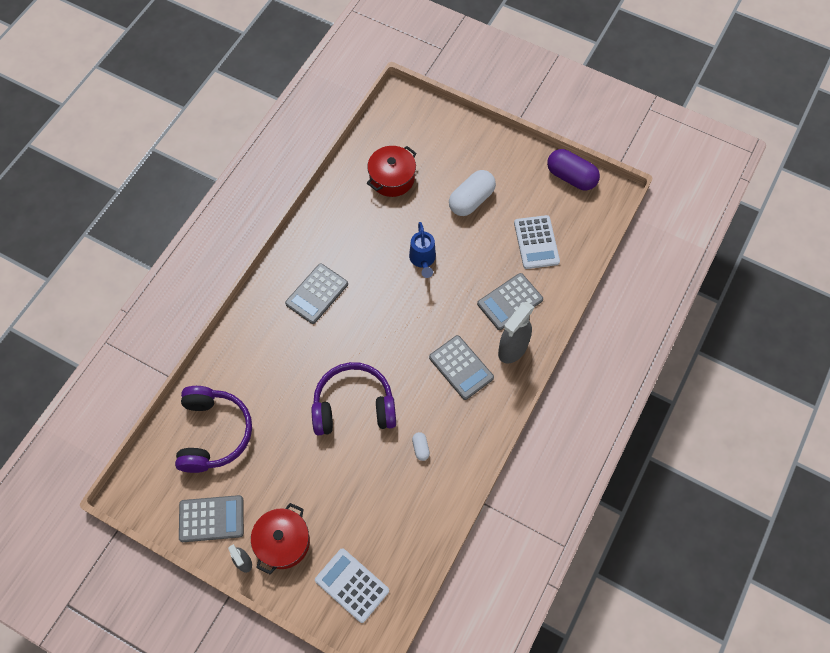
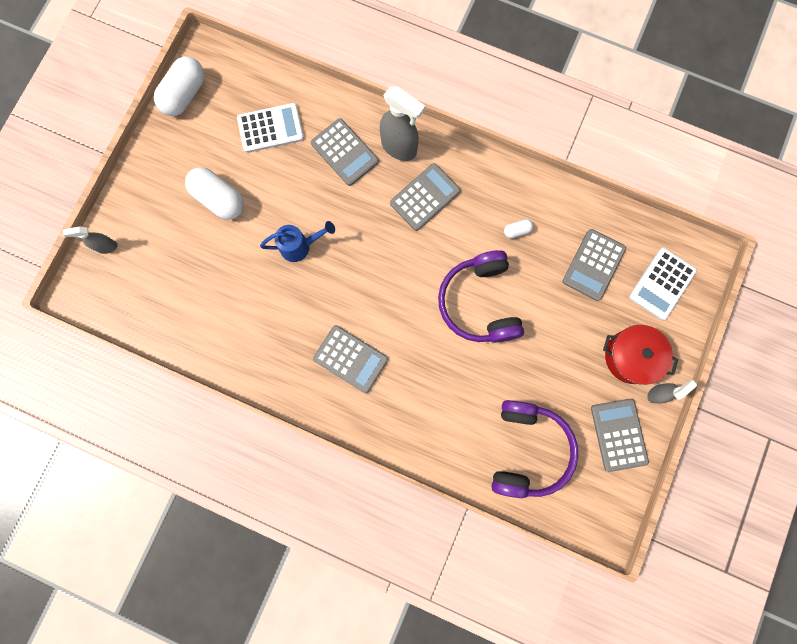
camera: 95 degrees left, 15 degrees up
purple headphones [175,386,252,473] -> purple headphones turned 105 degrees clockwise [492,400,578,498]
red pot [367,146,417,197] -> none
purple capsule [547,149,600,190] -> white capsule [154,56,205,116]
none -> grey spray bottle [63,226,117,254]
none -> grey calculator [562,229,626,301]

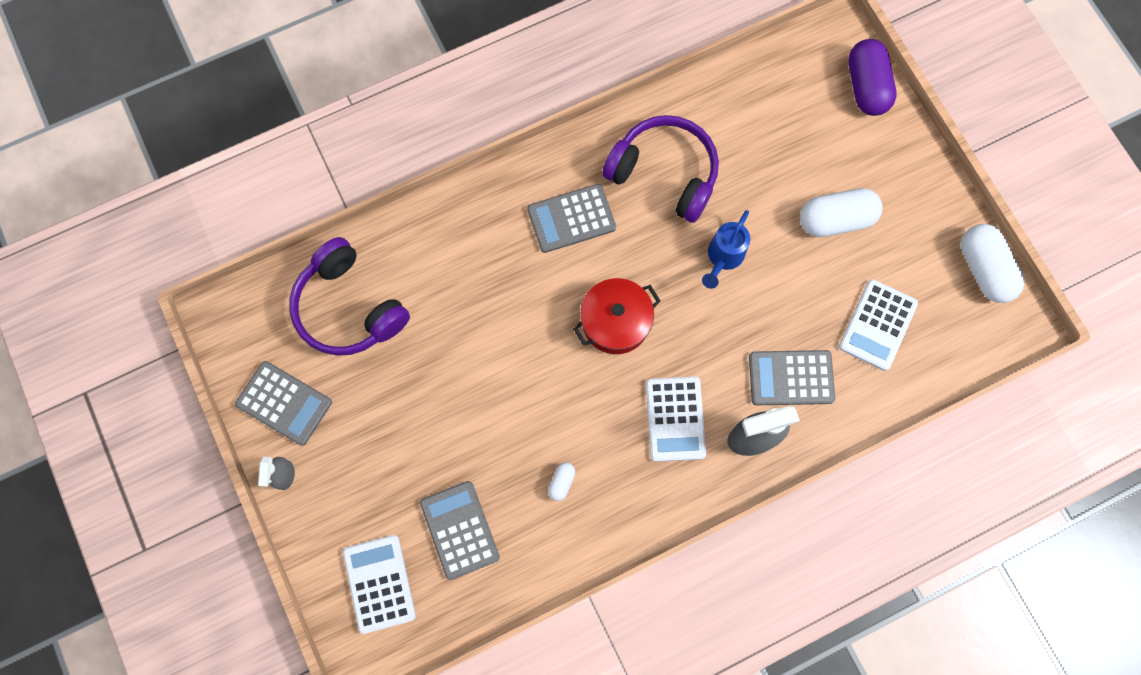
camera: 130 degrees right, 5 degrees down
grey spray bottle [63,226,117,254] -> purple capsule [848,39,897,116]
grey calculator [390,163,461,231] -> white calculator [646,377,706,462]
purple headphones [438,250,524,343] -> purple headphones moved to [602,115,719,223]
red pot [603,325,678,385] -> red pot moved to [573,278,661,354]

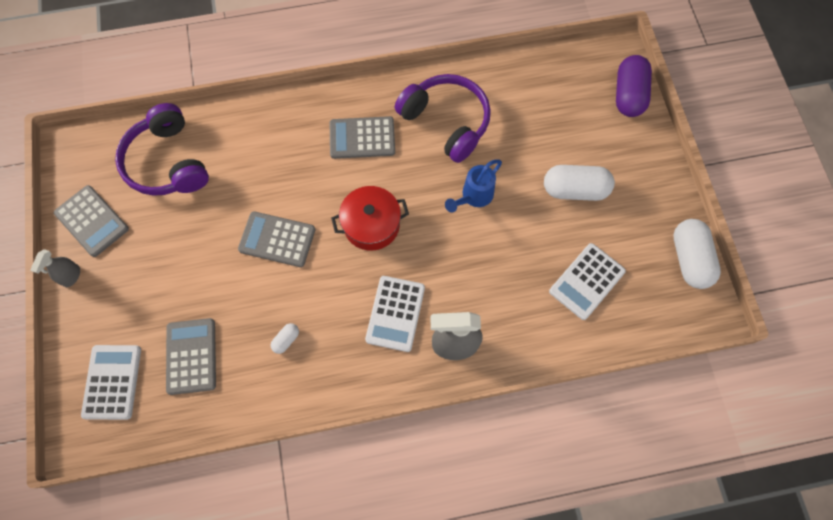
camera: 15 degrees right, 5 degrees down
grey calculator [749,350,835,405] -> grey calculator moved to [238,211,315,267]

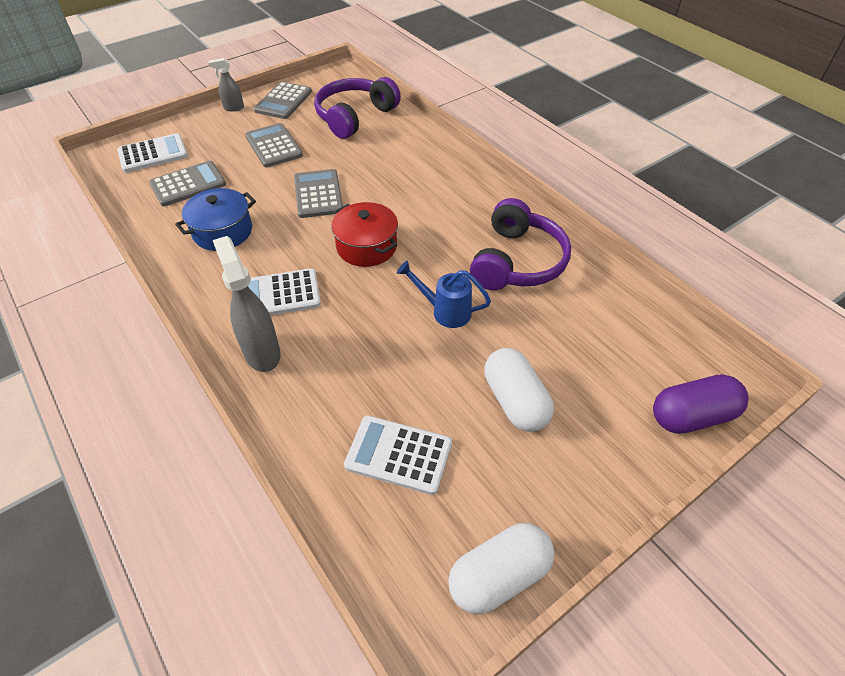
camera: 65 degrees right, 20 degrees down
white capsule [271,323,299,354] -> blue pot [175,188,256,251]
grey calculator [330,116,395,159] -> grey calculator moved to [245,123,303,168]

